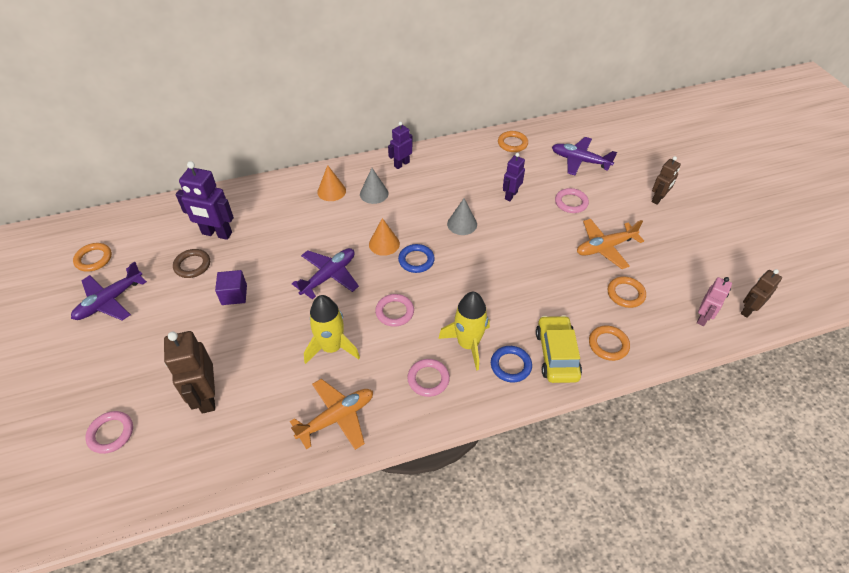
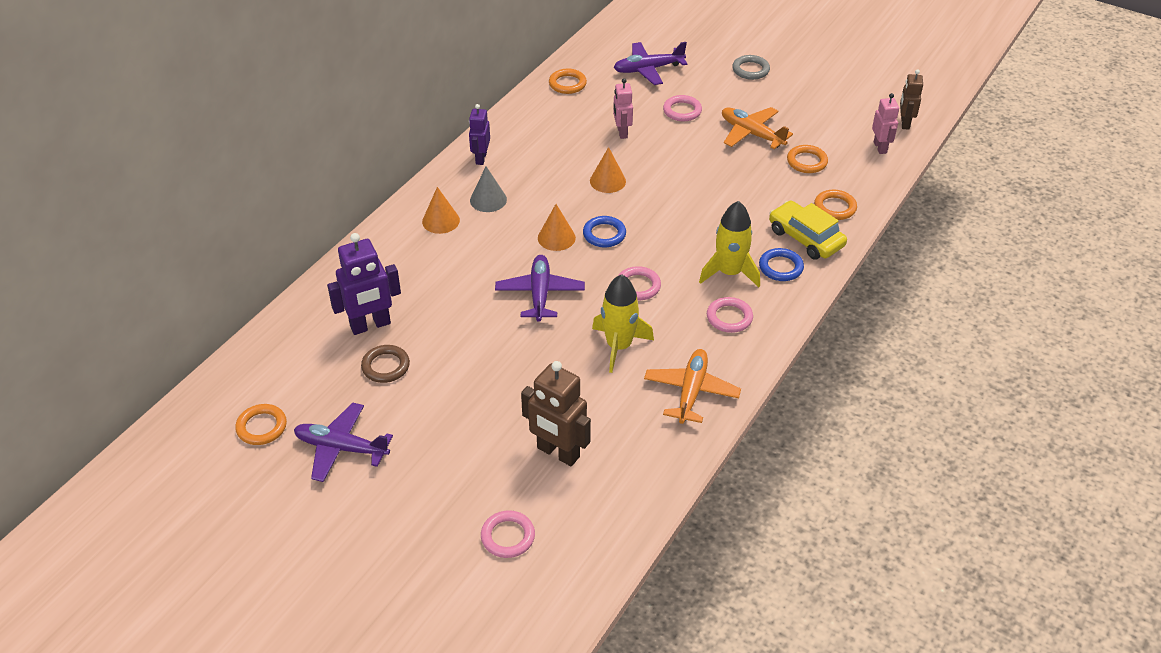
camera: 40 degrees left, 5 degrees down
purple plane [71,262,147,321] -> purple plane turned 105 degrees clockwise [294,403,393,482]
purple cube [215,270,247,305] -> none
grey cone [447,199,477,235] -> orange cone [590,147,626,193]
purple robot [503,153,525,201] -> pink robot [613,78,633,139]
orange plane [577,219,644,269] -> orange plane turned 105 degrees clockwise [722,107,793,149]
brown robot [652,156,681,205] -> grey ring [732,55,770,80]

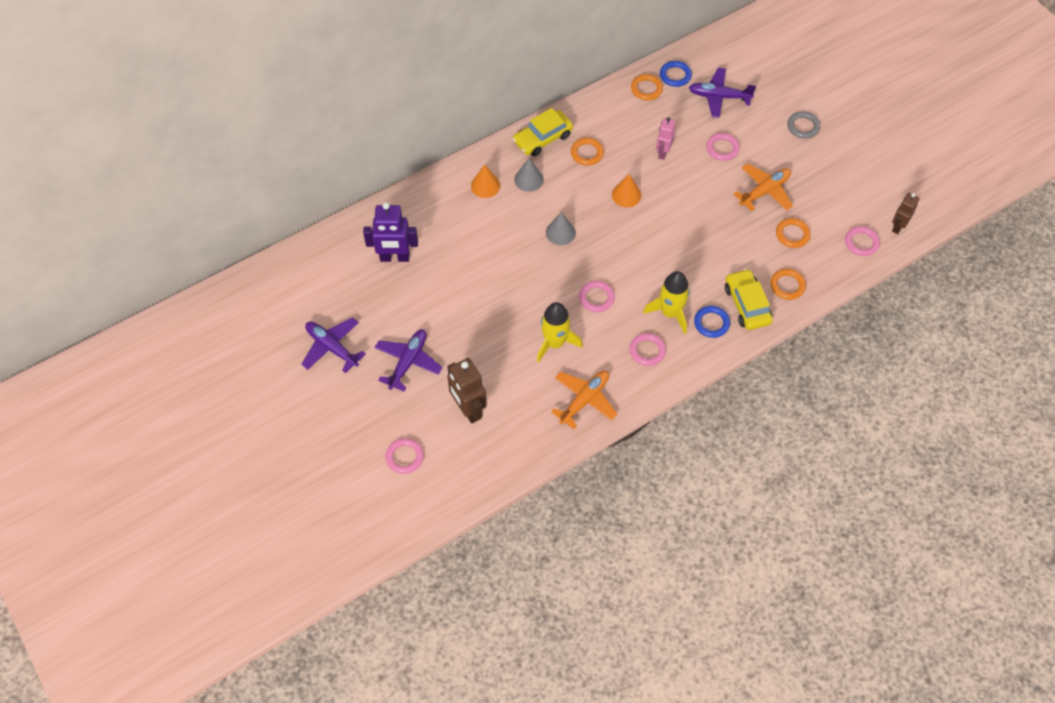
camera: 25 degrees right, 15 degrees up
orange ring [235,404,287,445] -> orange ring moved to [571,138,604,165]
brown ring [361,345,410,383] -> none
purple robot [469,104,490,165] -> yellow car [513,108,573,156]
purple plane [495,255,585,322] -> purple plane moved to [375,329,443,391]
orange cone [538,204,576,251] -> grey cone [546,212,576,245]
blue ring [583,216,626,247] -> blue ring moved to [660,61,692,87]
orange plane [722,107,793,149] -> orange plane turned 75 degrees clockwise [734,163,793,211]
pink robot [872,93,899,154] -> pink ring [845,226,880,256]

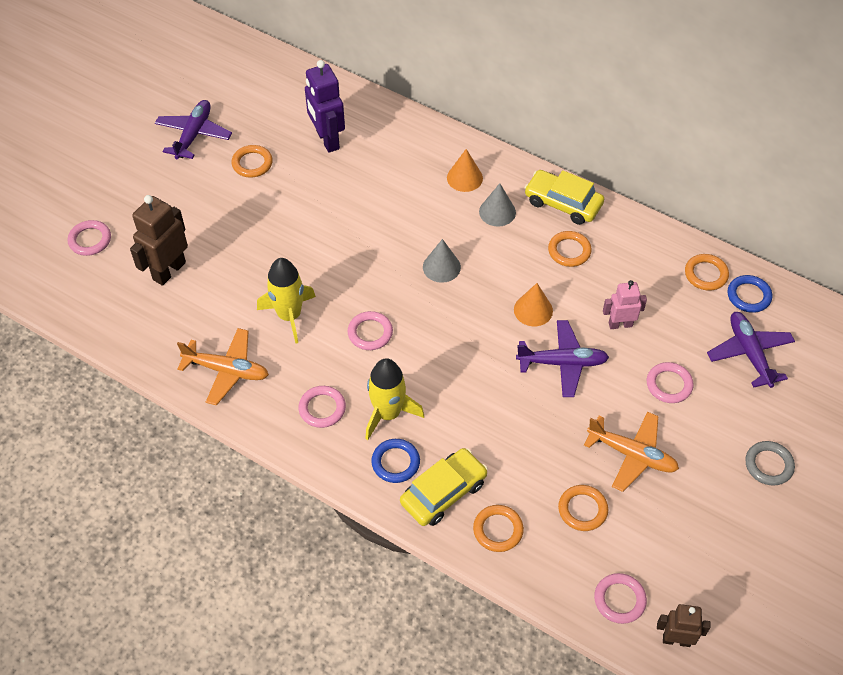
camera: 65 degrees right, 5 degrees down
purple plane [375,329,443,391] -> purple plane moved to [516,320,609,397]
none -> orange ring [231,145,273,178]

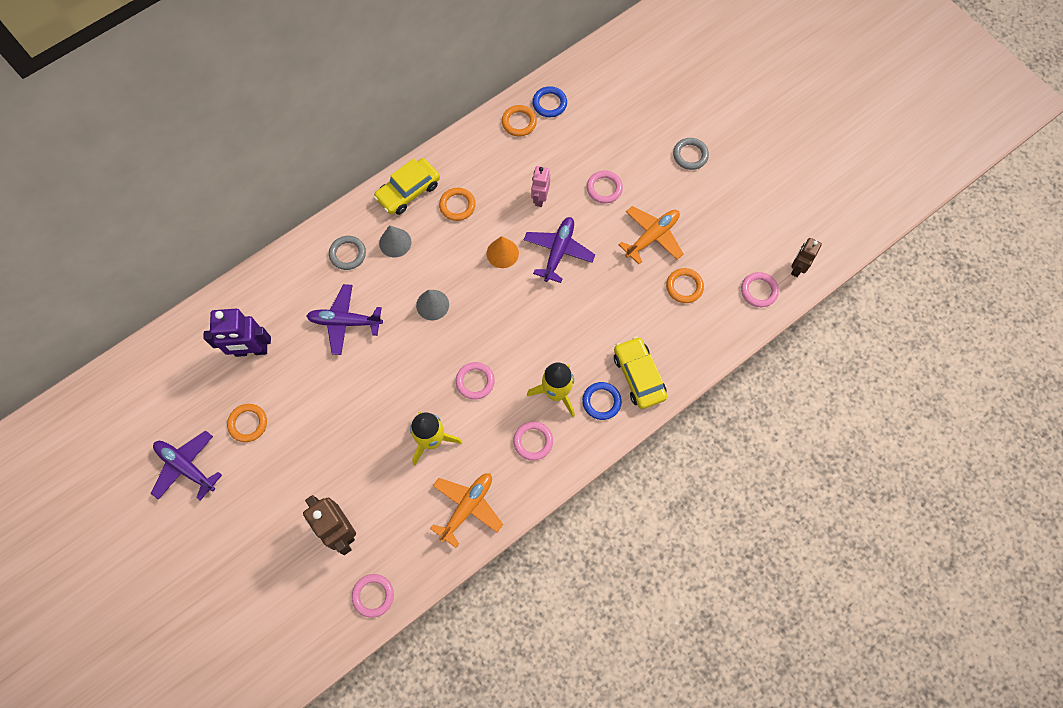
camera: 70 degrees left, 15 degrees up
pink ring [68,220,111,256] -> pink ring moved to [352,574,394,618]
orange cone [447,149,483,192] -> grey ring [329,236,366,270]
orange ring [473,505,524,552] -> none
purple plane [707,312,795,388] -> purple plane moved to [307,284,383,355]

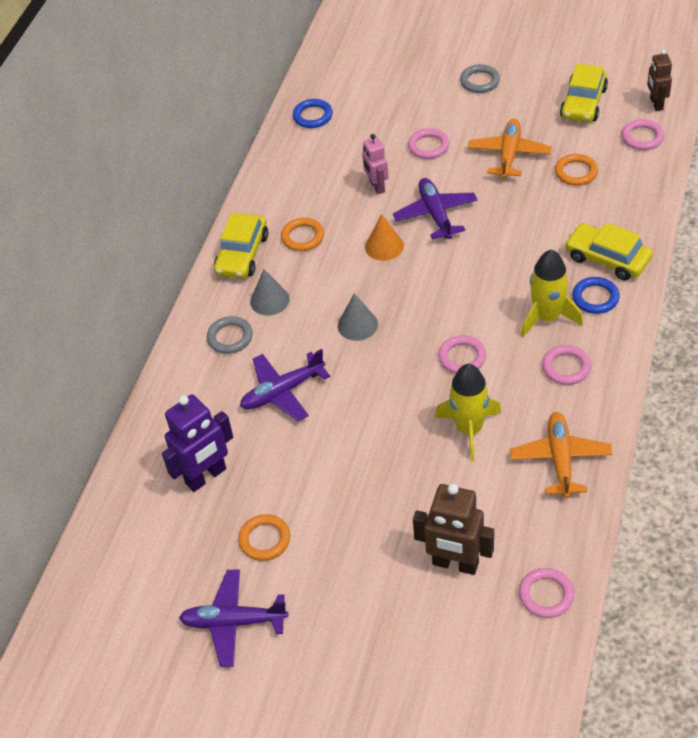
camera: 30 degrees left, 20 degrees down
orange ring [502,105,537,136] -> none
none -> yellow car [560,63,608,122]

